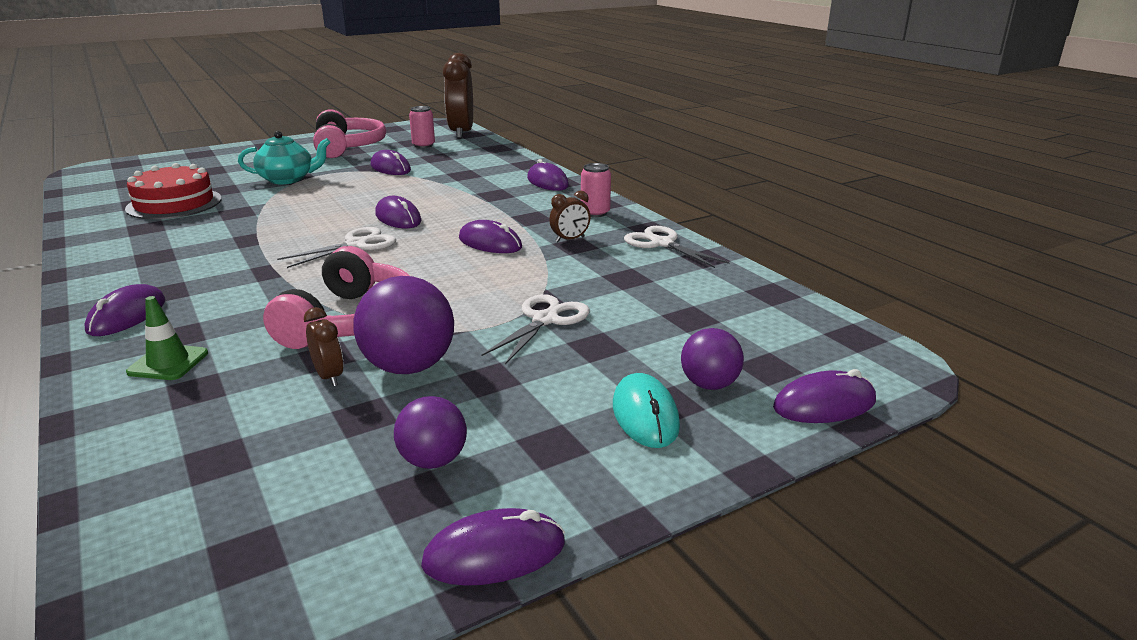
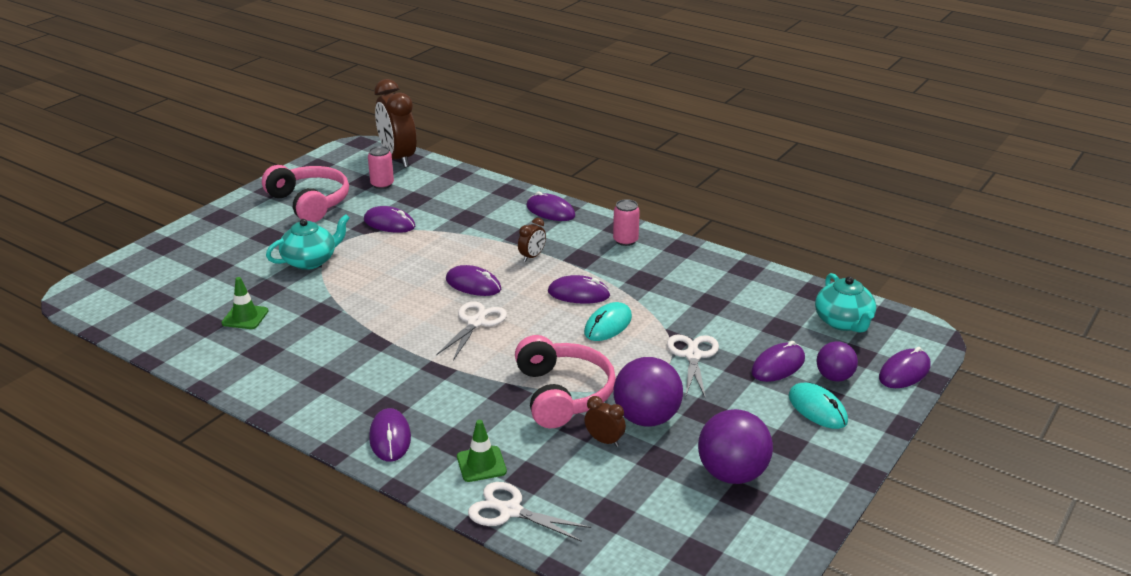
camera: 25 degrees left, 5 degrees up
red cake [125,163,222,219] -> green traffic cone [222,277,268,329]
purple ball [394,396,467,469] -> purple ball [698,409,773,484], size x1.64
purple mouse [421,508,565,586] -> purple mouse moved to [751,341,805,382]
brown clock [549,190,591,242] -> brown clock moved to [518,218,546,262]
white scissors [624,226,730,268] -> white scissors moved to [468,482,591,542]
none -> turquoise mouse [584,302,632,341]
none -> turquoise teapot [815,273,876,332]

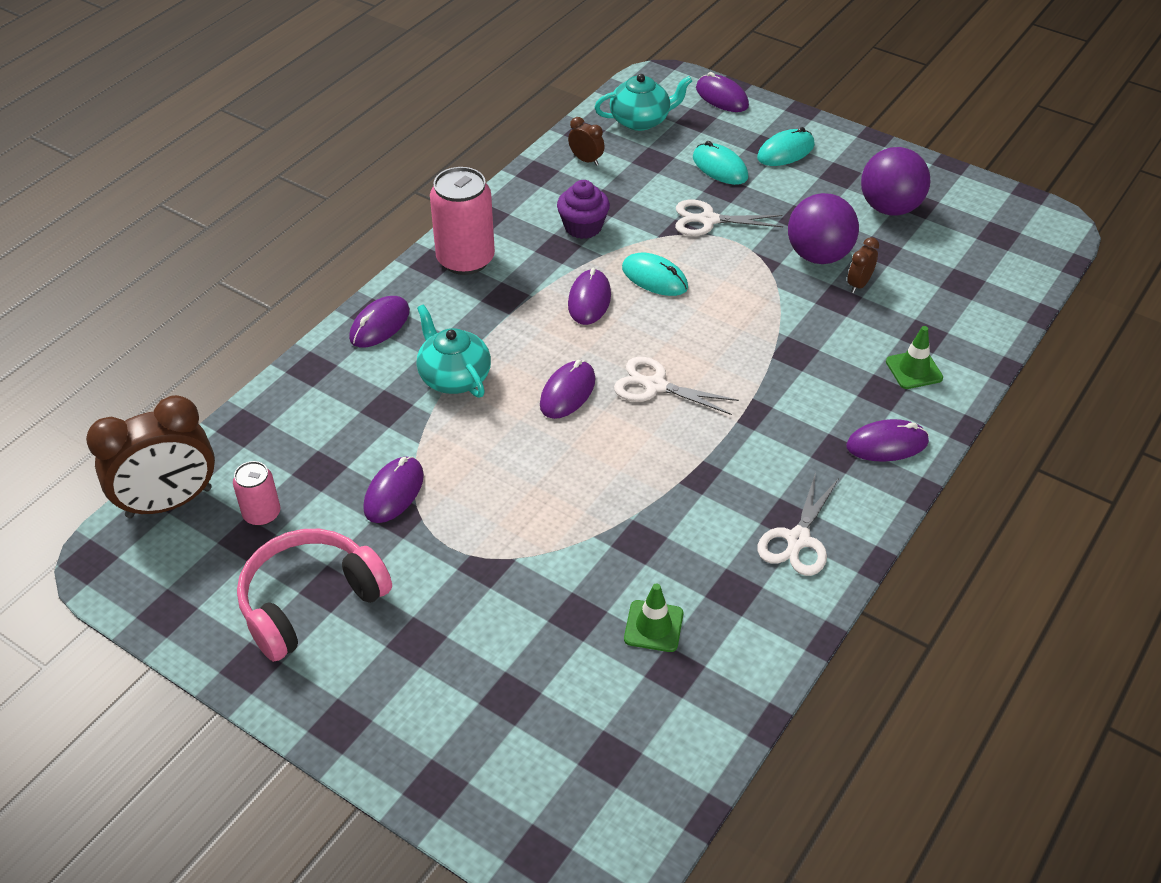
camera: 90 degrees left, 15 degrees up
turquoise teapot [266,214,350,270] -> turquoise teapot moved to [417,304,491,398]
white scissors [468,482,591,542] -> white scissors moved to [757,472,839,576]
pink headphones [515,335,616,428] -> none
brown clock [518,218,546,262] -> brown clock moved to [568,117,605,166]
pink can [613,199,640,246] -> pink can [430,167,495,275], size x1.83
purple mouse [751,341,805,382] -> turquoise mouse [693,141,748,185]
purple ball [817,341,858,382] -> none
none -> purple cupcake [557,180,610,239]

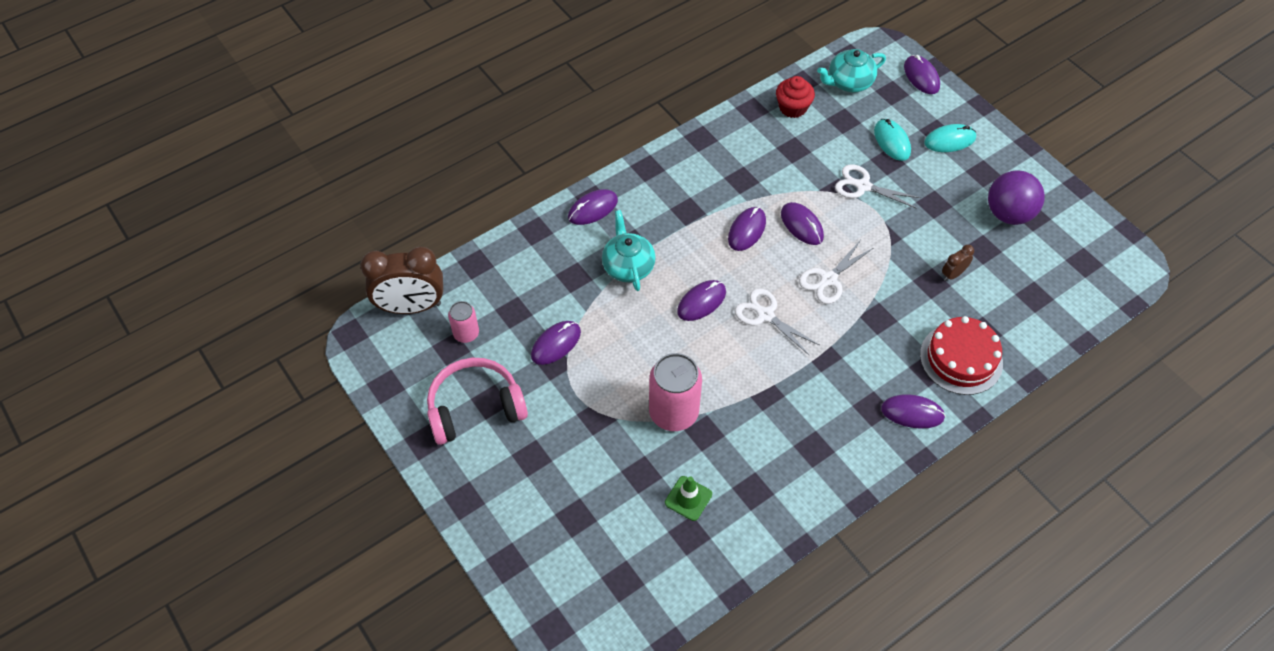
camera: 20 degrees right, 10 degrees up
pink can [430,167,495,275] -> pink can moved to [649,353,702,431]
purple cupcake [557,180,610,239] -> none
brown clock [568,117,605,166] -> red cupcake [776,76,815,118]
turquoise teapot [595,74,692,131] -> turquoise teapot turned 150 degrees clockwise [817,49,886,92]
turquoise mouse [622,253,688,296] -> purple mouse [781,202,824,245]
white scissors [757,472,839,576] -> white scissors moved to [799,241,873,304]
purple ball [788,193,859,264] -> none
green traffic cone [886,326,943,389] -> red cake [920,316,1003,395]

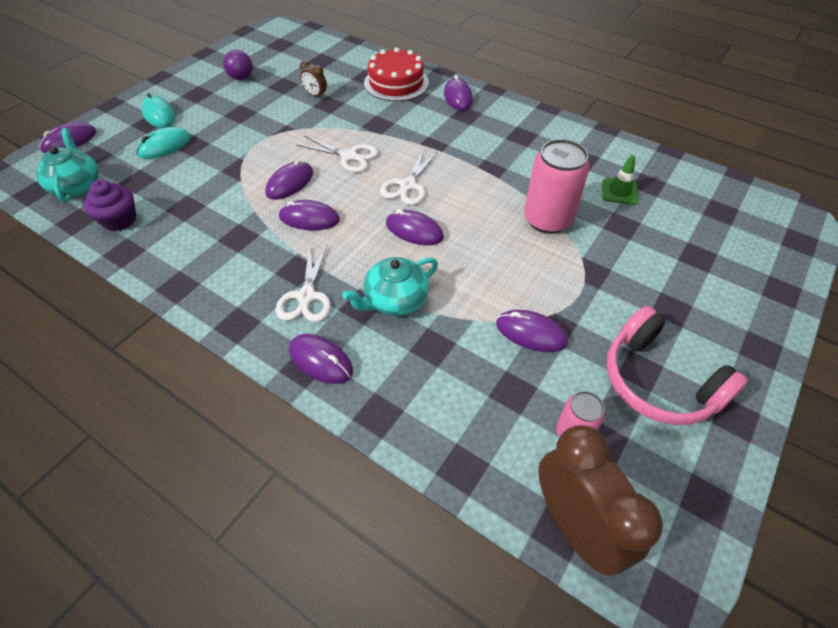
camera: 110 degrees left, 5 degrees down
red cupcake [776,76,815,118] -> purple cupcake [84,180,136,231]
turquoise teapot [817,49,886,92] -> turquoise teapot turned 150 degrees counterclockwise [36,128,99,202]
white scissors [835,164,921,209] -> white scissors moved to [276,243,331,322]
purple ball [988,170,1045,225] -> purple ball [223,50,253,80], size x0.61

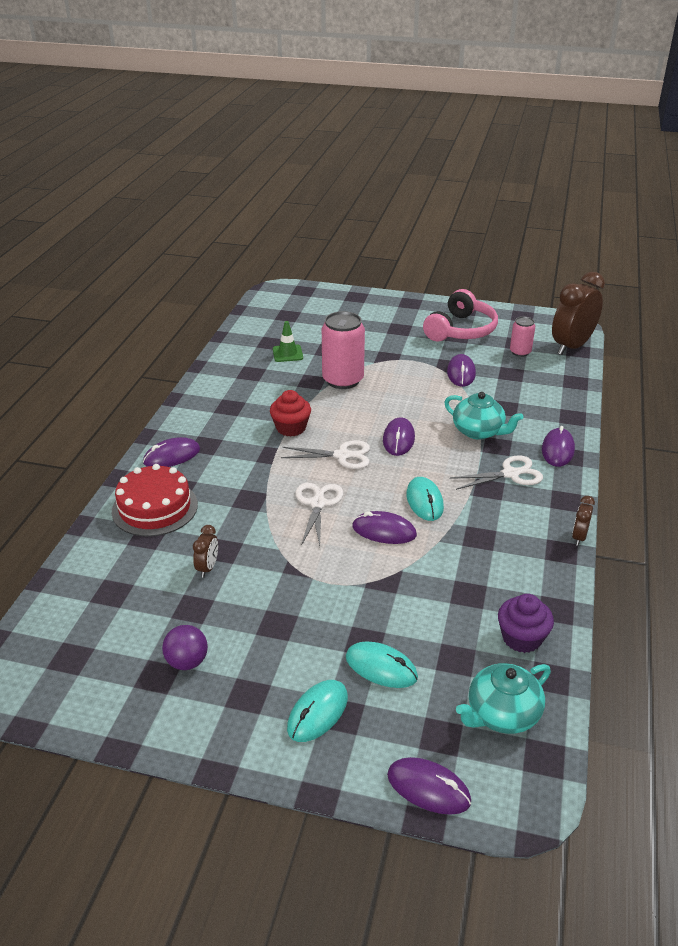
camera: 110 degrees left, 15 degrees down
purple mouse [279,200,340,231] -> turquoise mouse [406,477,444,521]
none -> red cupcake [270,390,311,437]
none -> brown clock [572,496,595,546]

